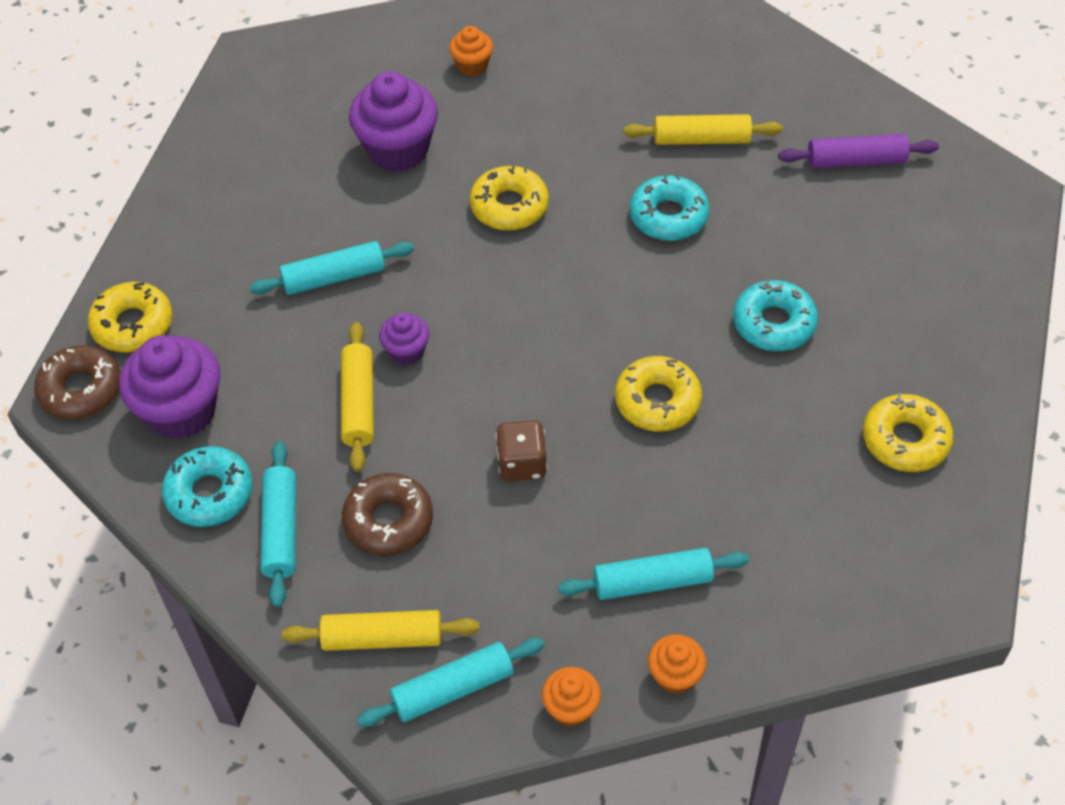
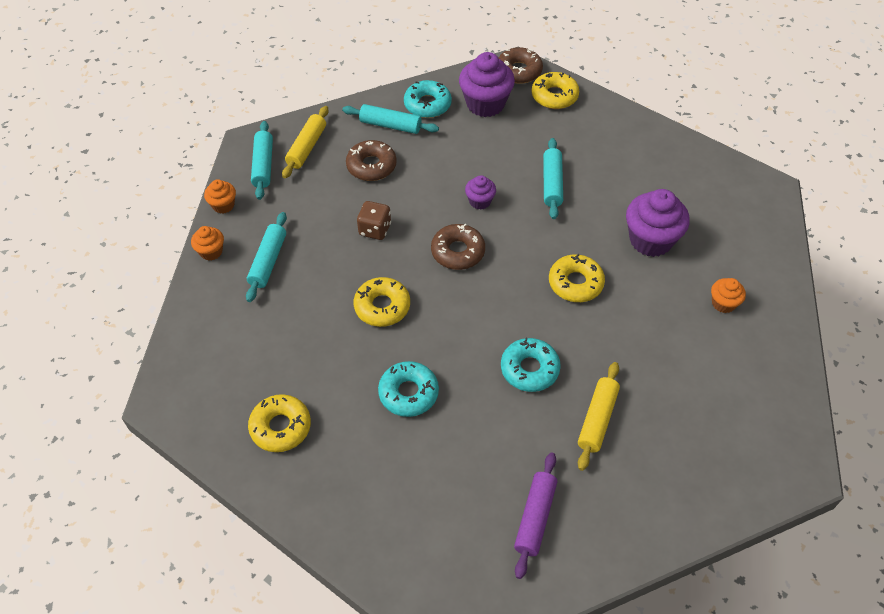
camera: 110 degrees right, 0 degrees up
yellow rolling pin [341,322,374,472] -> none
none -> brown donut [431,224,485,270]

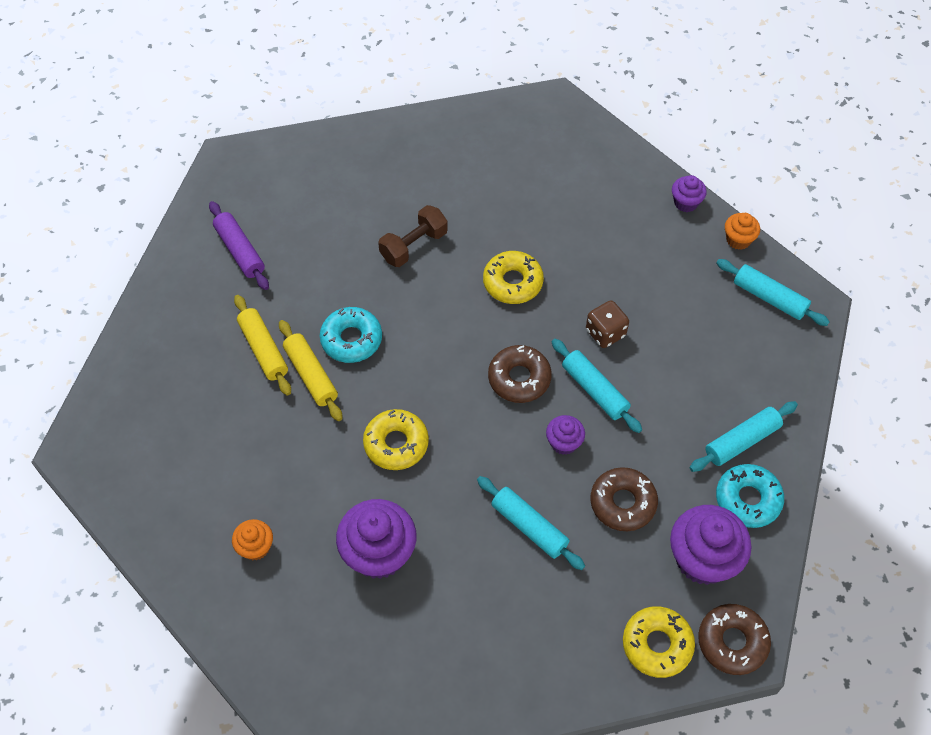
camera: 130 degrees right, 5 degrees up
orange cupcake [191,226,224,261] -> purple cupcake [672,175,707,212]
turquoise rolling pin [246,212,287,302] -> turquoise rolling pin moved to [552,339,642,433]
yellow donut [248,394,311,452] -> none
yellow rolling pin [282,106,329,178] -> yellow rolling pin moved to [279,320,342,421]
brown donut [346,140,397,181] -> brown donut moved to [590,467,658,531]
turquoise donut [378,361,439,417] -> brown dumbbell [378,205,448,267]

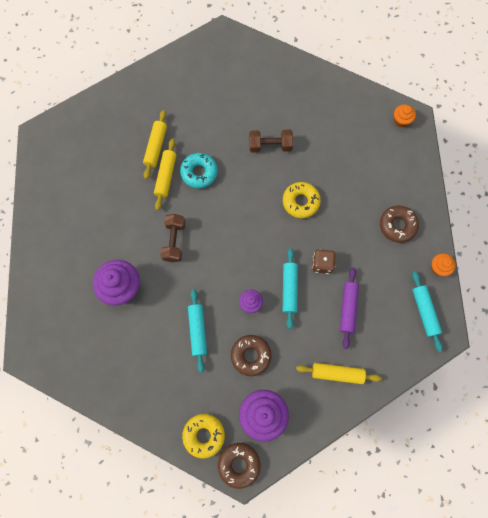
camera: 40 degrees right, 15 degrees up
purple rolling pin [209,201,269,290] -> purple rolling pin moved to [340,267,359,349]
orange cupcake [232,519,273,560] -> orange cupcake moved to [394,104,416,128]
yellow donut [363,409,429,470] -> brown dumbbell [160,214,185,262]
brown donut [488,345,552,403] -> brown donut moved to [380,206,419,243]
purple cupcake [672,175,707,212] -> none
turquoise rolling pin [690,401,798,472] -> yellow rolling pin [296,363,382,384]
turquoise donut [716,464,784,528] -> none

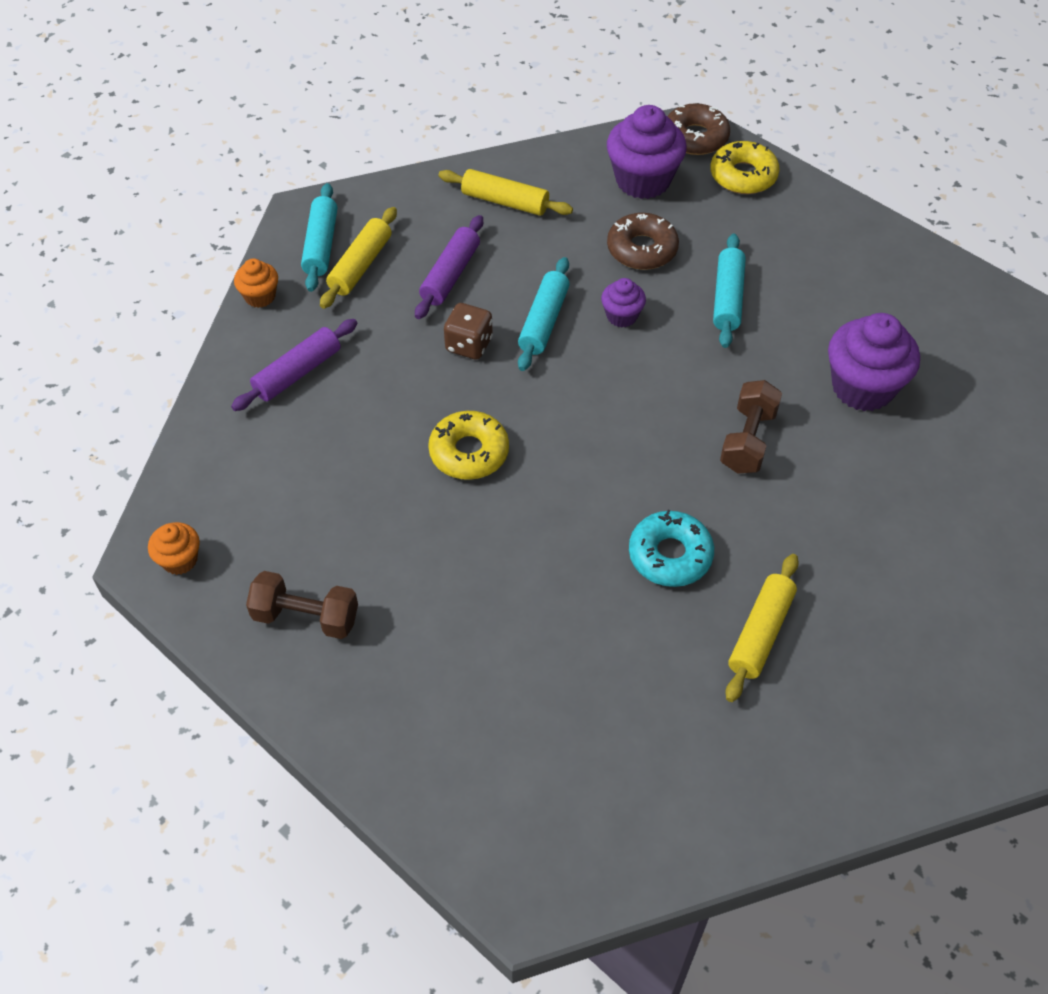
camera: 165 degrees left, 20 degrees down
yellow rolling pin [154,138,176,210] -> yellow rolling pin moved to [320,207,397,309]
brown dumbbell [249,130,293,152] -> brown dumbbell moved to [246,571,358,639]
brown donut [380,206,419,243] -> purple rolling pin [231,319,357,411]

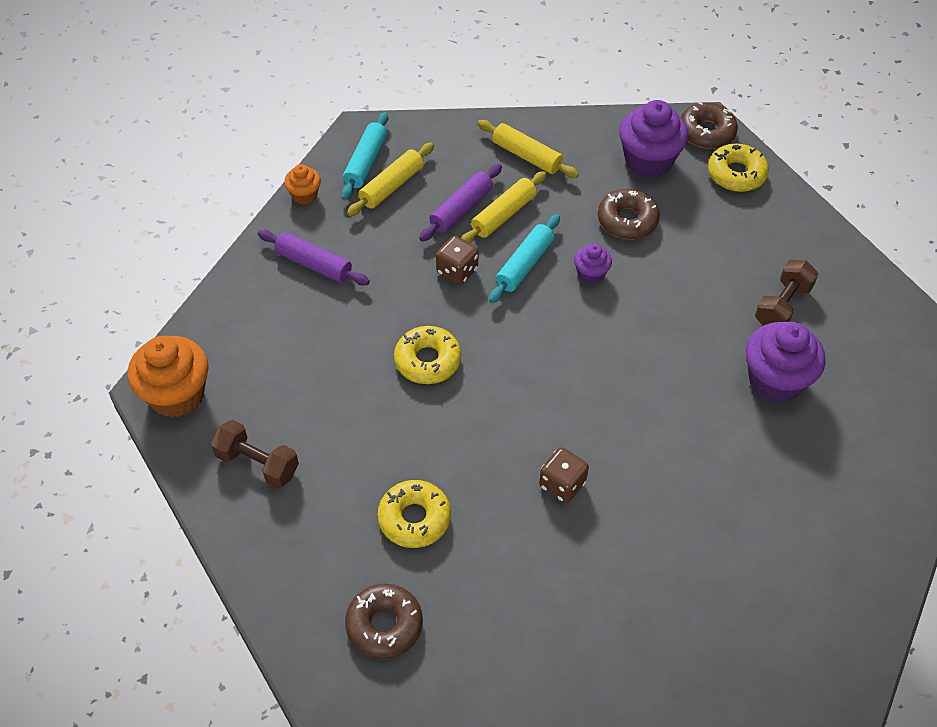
camera: 15 degrees right, 0 degrees up
orange cupcake [148,522,200,575] -> orange cupcake [128,336,209,418], size x1.92
purple rolling pin [231,319,357,411] -> purple rolling pin turned 60 degrees clockwise [258,230,370,285]
turquoise donut [629,510,714,587] -> brown dice [539,447,589,503]
turquoise rolling pin [713,234,746,348] -> none
brown dumbbell [720,380,782,474] -> brown dumbbell moved to [755,260,818,326]
yellow rolling pin [725,554,799,702] -> yellow rolling pin moved to [461,171,547,243]
none -> brown donut [345,583,423,659]
none -> yellow donut [378,480,451,548]

